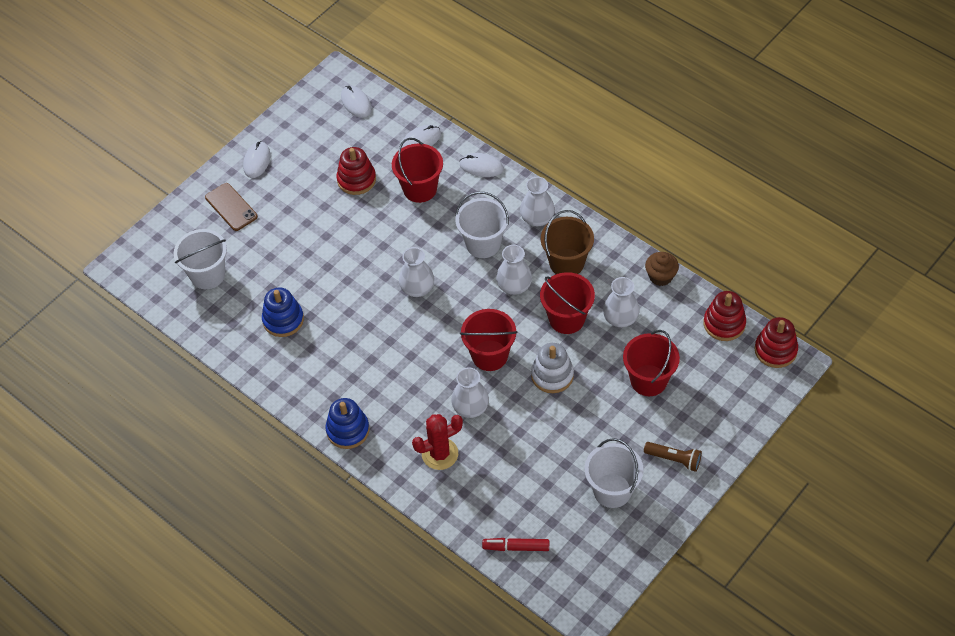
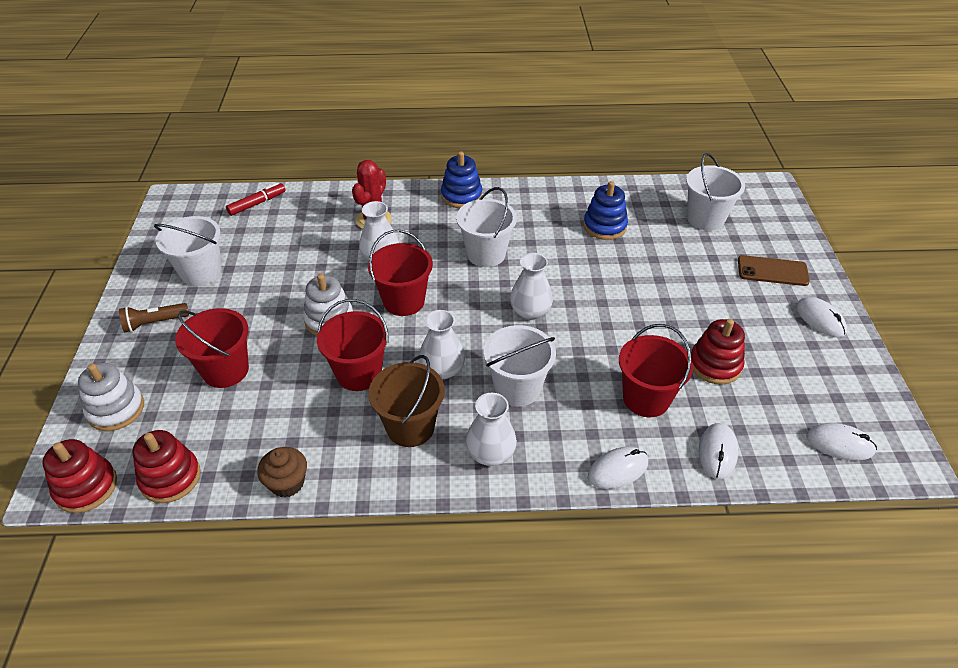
camera: 135 degrees right, 10 degrees down
white vase [603,277,639,327] -> none
none -> white stacking toy [78,363,144,431]
none -> white bucket [456,187,517,267]

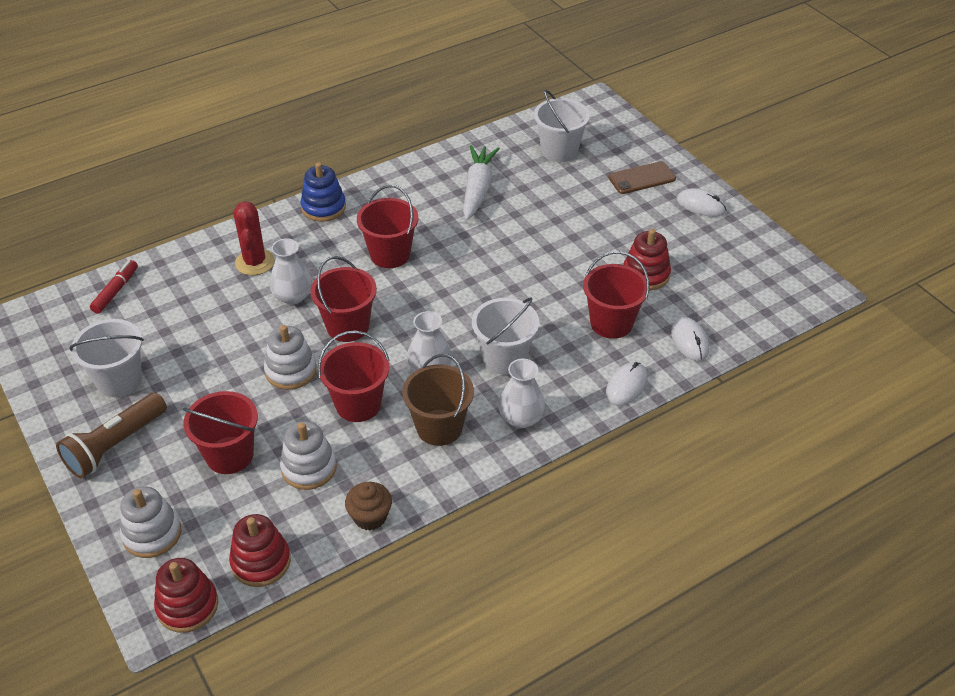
camera: 30 degrees left, 0 degrees up
brown flashlight [119,303,189,332] -> brown flashlight [56,393,167,478], size x1.60
white bucket [456,187,517,267] -> red bucket [357,185,418,268]
white vase [510,253,553,320] -> none
blue stacking toy [583,181,628,240] -> white carrot [463,145,500,220]
white mouse [806,423,877,460] -> none
none -> white stacking toy [280,421,337,490]

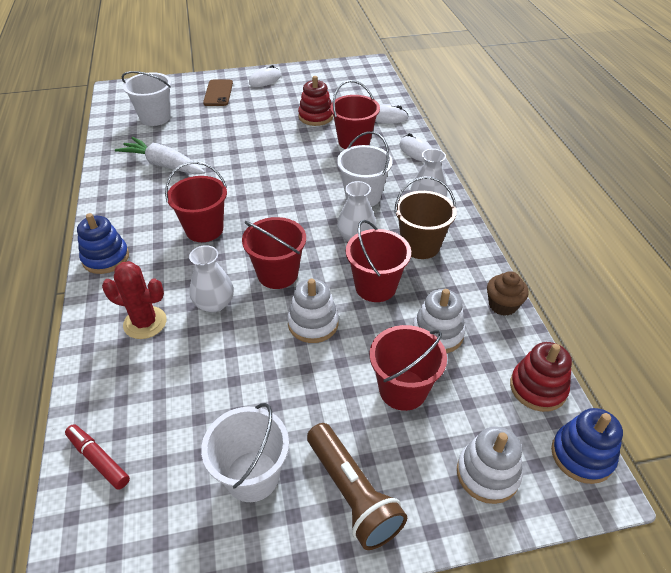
camera: 70 degrees left, 0 degrees up
red stacking toy [154,558,218,633] -> blue stacking toy [551,408,623,484]

